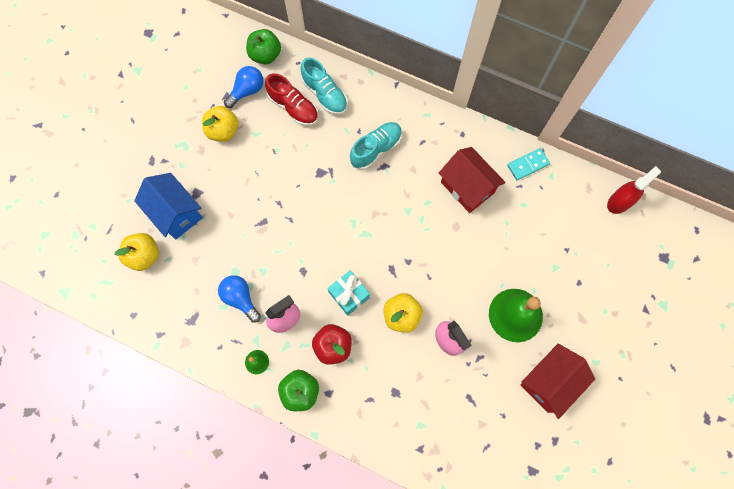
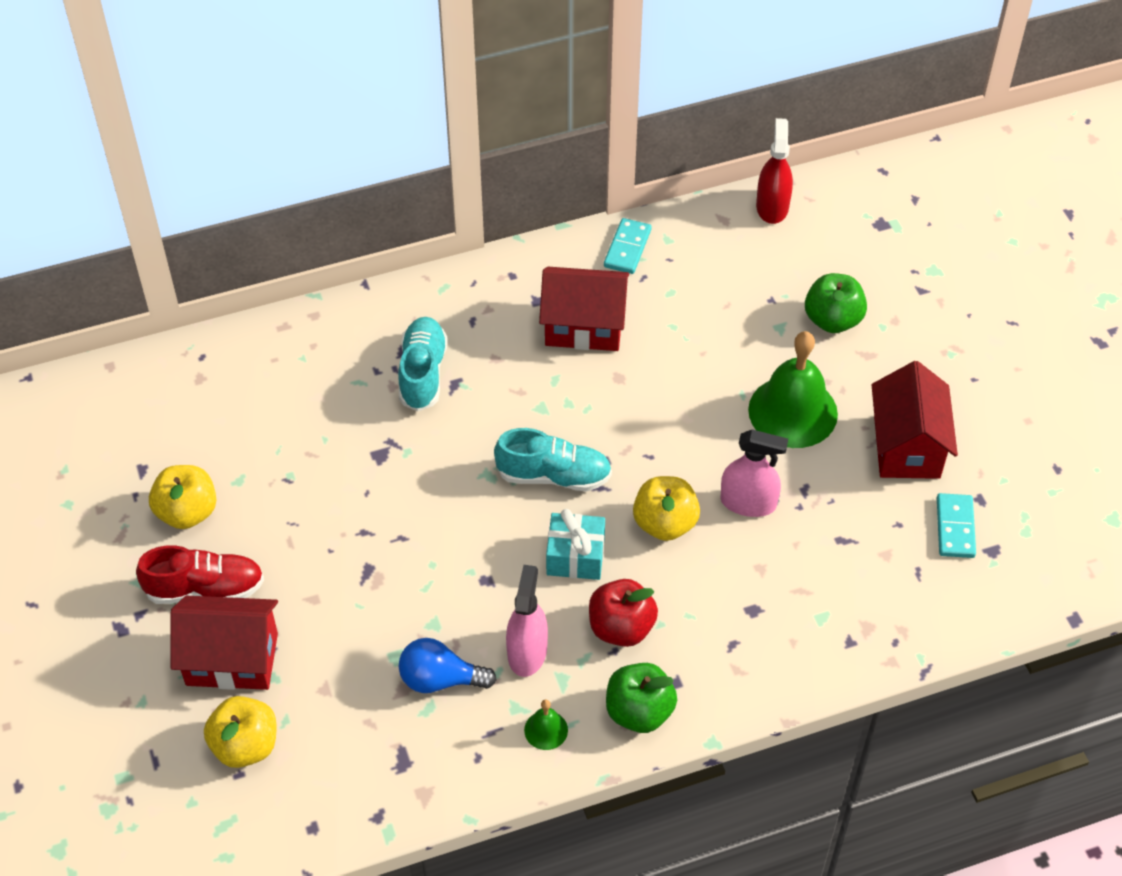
camera: 45 degrees left, 20 degrees down
blue house [134,173,203,239] -> red house [170,596,278,690]
blue light bulb [224,66,264,108] -> none
green apple [246,29,281,64] -> green apple moved to [805,273,867,333]
red shoe [265,73,318,126] -> red shoe moved to [136,545,264,604]
turquoise shoe [301,58,348,115] -> turquoise shoe moved to [494,428,612,491]
none -> turquoise domino [937,493,976,558]

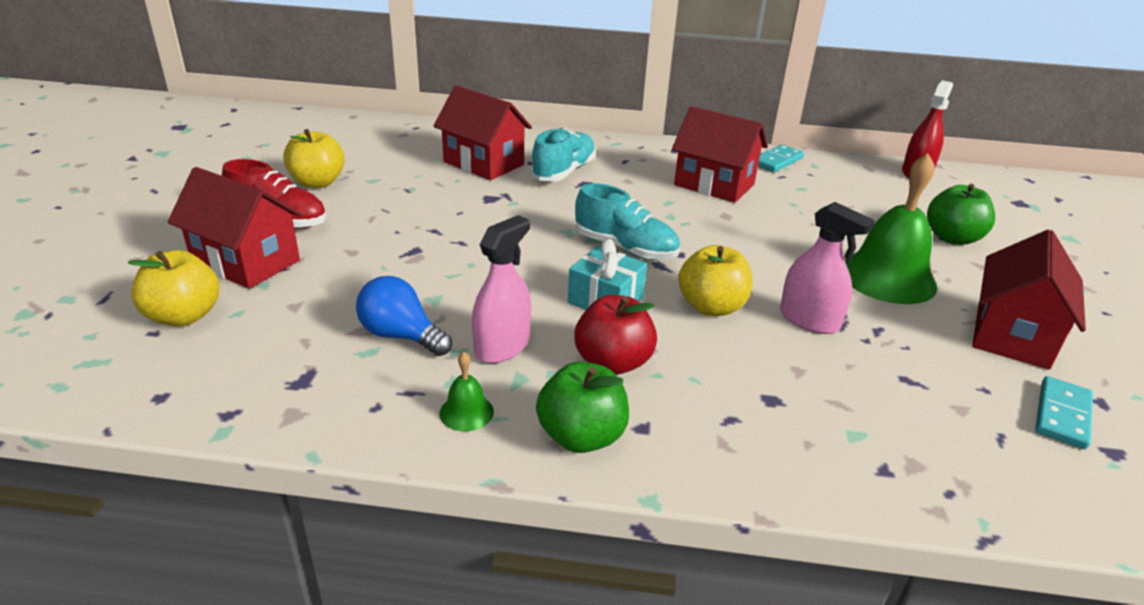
camera: 25 degrees right, 20 degrees down
none -> red house [434,85,532,180]

